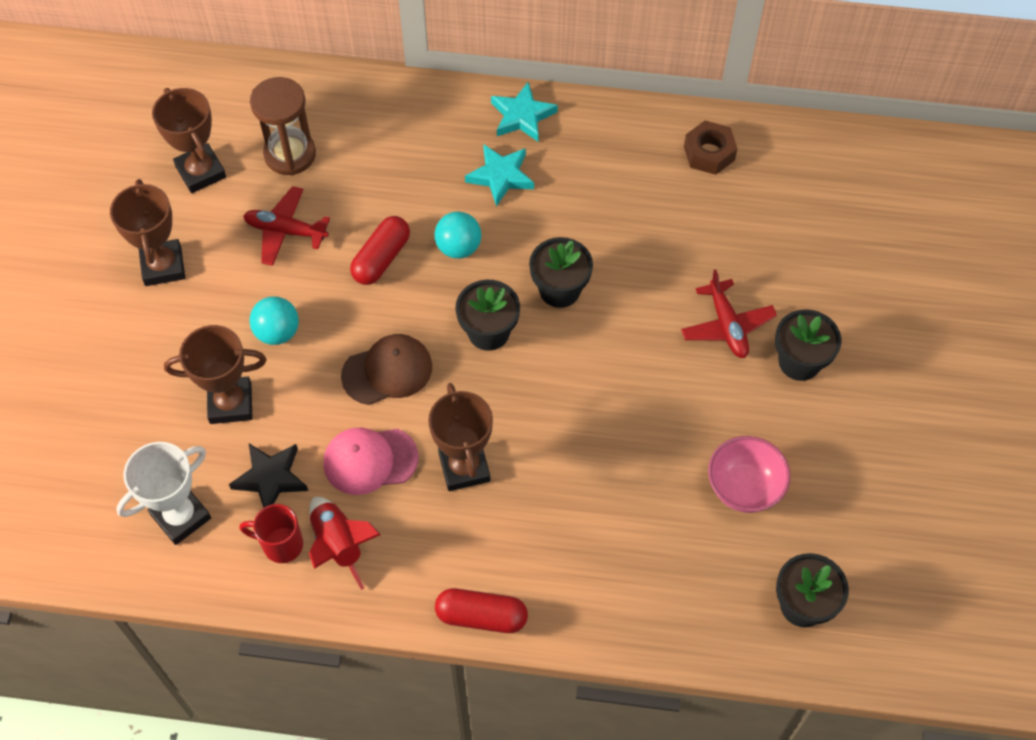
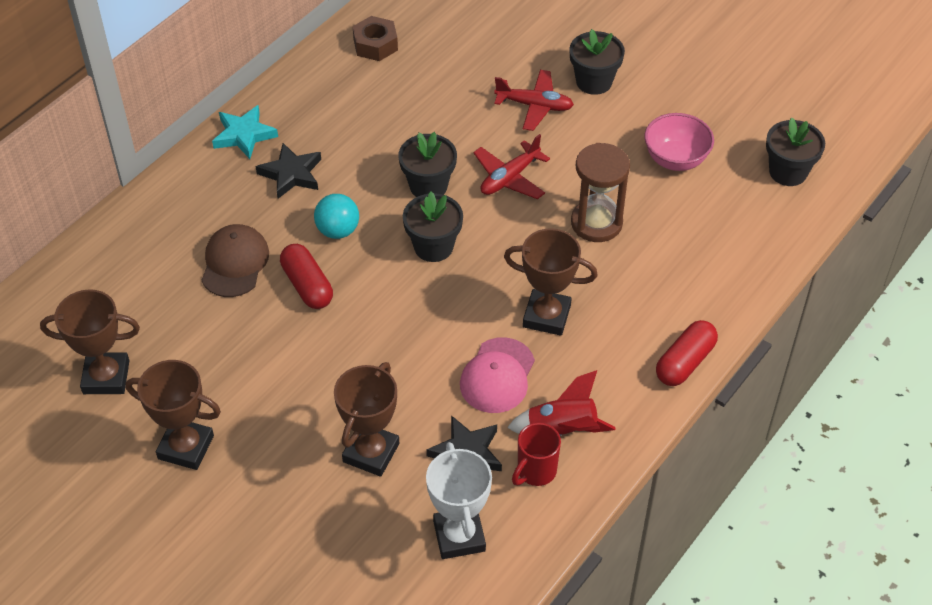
camera: 60 degrees left, 10 degrees down
red plane [243,186,330,266] -> red plane moved to [473,134,550,199]
turquoise ball [249,297,299,345] -> none
brown hourglass [250,77,316,176] -> brown hourglass moved to [571,143,630,242]
brown cap [341,334,432,405] -> brown cap moved to [202,224,269,297]
turquoise star [465,144,534,207] -> black star [256,143,321,199]

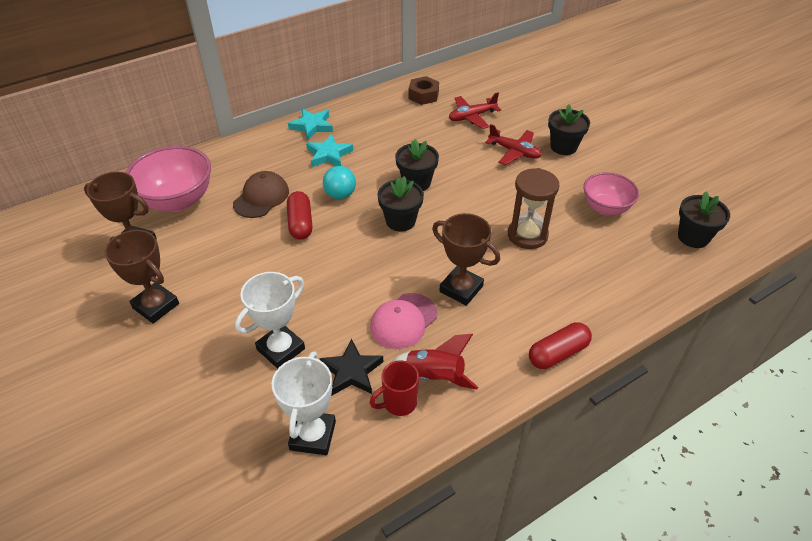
camera: 20 degrees right, 5 degrees down
black star [256,143,321,199] -> turquoise star [306,134,353,167]
brown trophy [334,362,399,477] -> white trophy [235,272,305,369]
red plane [473,134,550,199] -> red plane moved to [449,93,501,129]
none -> pink bowl [125,146,211,212]

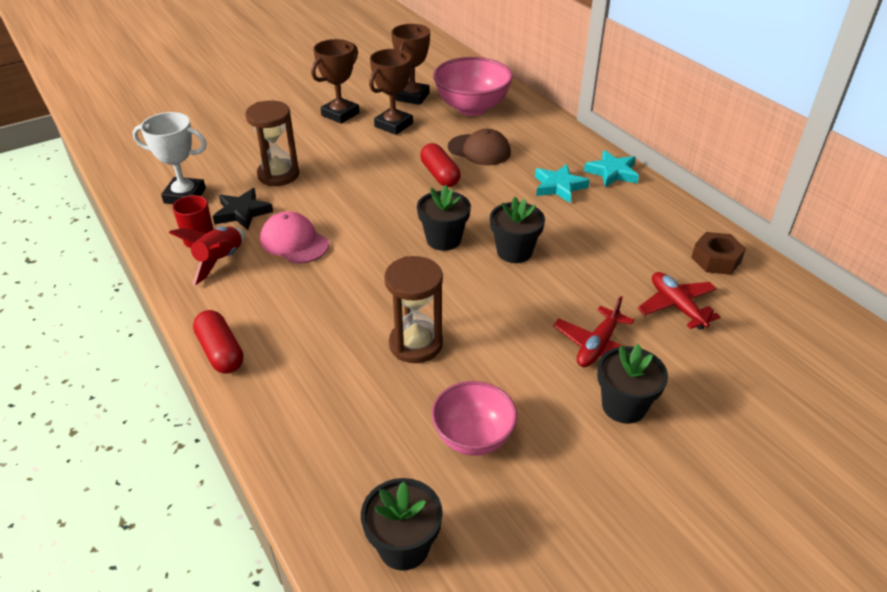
camera: 90 degrees right, 5 degrees down
white trophy [235,272,305,369] -> brown hourglass [245,101,299,186]
red capsule [287,191,313,240] -> red capsule turned 75 degrees clockwise [420,143,461,187]
turquoise ball [323,166,356,199] -> none
brown trophy [432,213,500,306] -> brown trophy moved to [369,49,413,135]

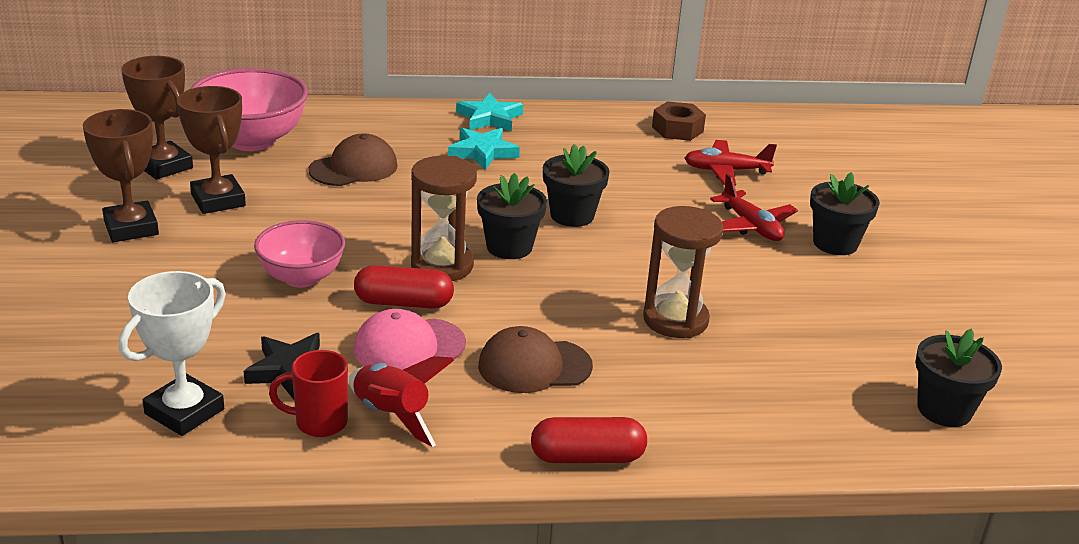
camera: 65 degrees left, 10 degrees down
brown hourglass [245,101,299,186] -> brown hourglass moved to [411,156,477,281]
red capsule [420,143,461,187] -> red capsule moved to [354,265,454,309]
pink bowl [431,381,517,456] -> pink bowl moved to [254,220,345,288]
none -> brown cap [478,326,593,393]

